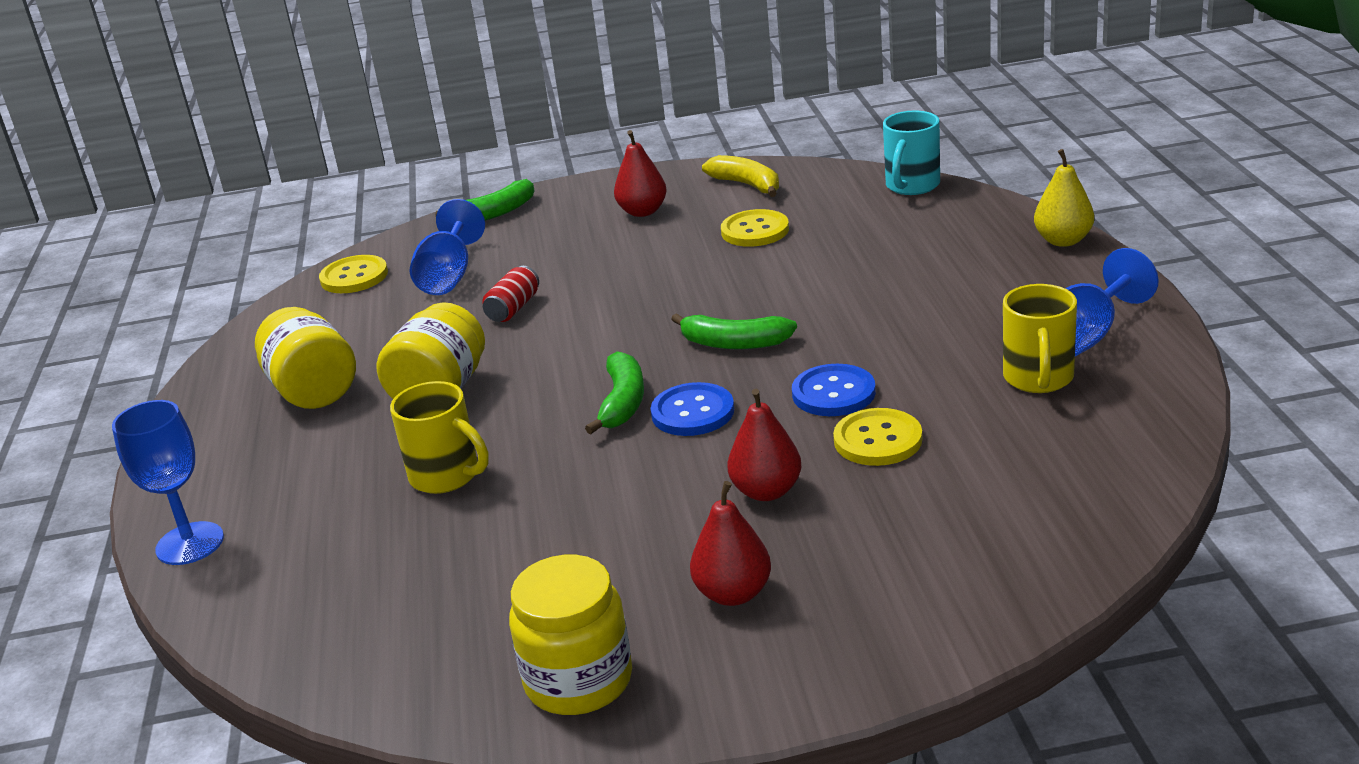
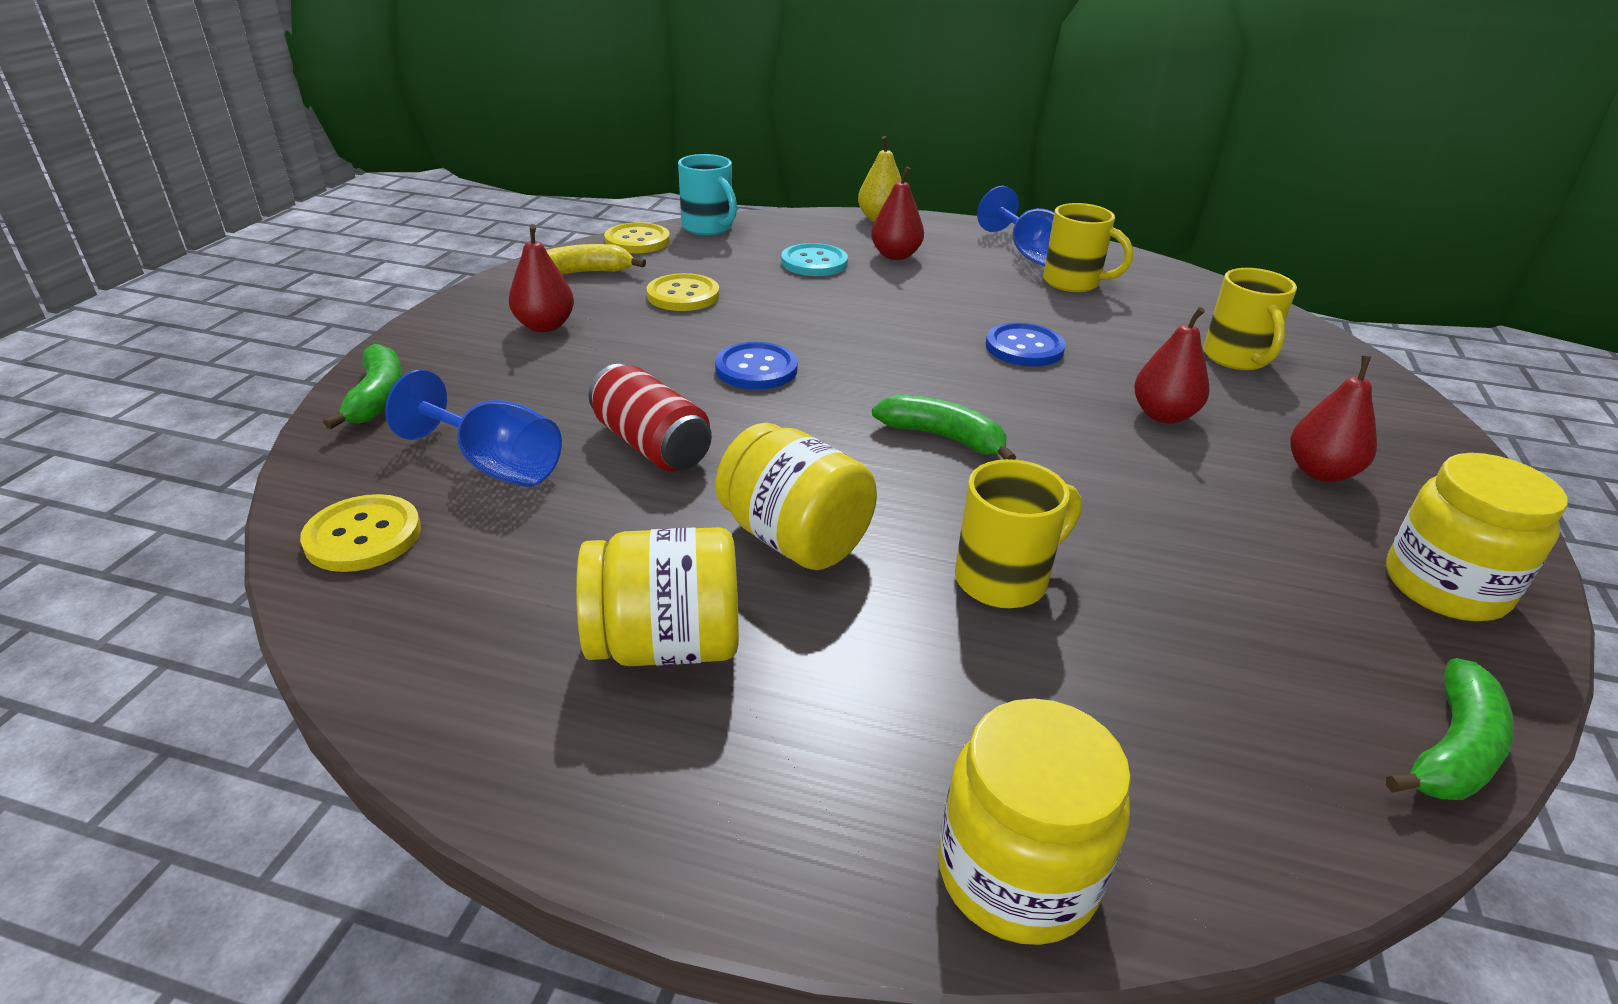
camera: 70 degrees left, 5 degrees up
blue goblet [112,400,224,565] -> yellow jar [938,699,1131,945]
red can [482,266,539,322] -> red can [588,364,712,471], size x1.52
blue button [650,382,734,436] -> blue button moved to [715,342,798,390]
green banana [671,313,797,349] -> green banana moved to [1386,658,1514,800]
yellow button [833,408,922,466] -> yellow button moved to [604,222,670,253]
none -> turquoise button [781,243,848,276]
none -> red pear [871,166,924,260]
none -> yellow mug [1203,268,1297,370]

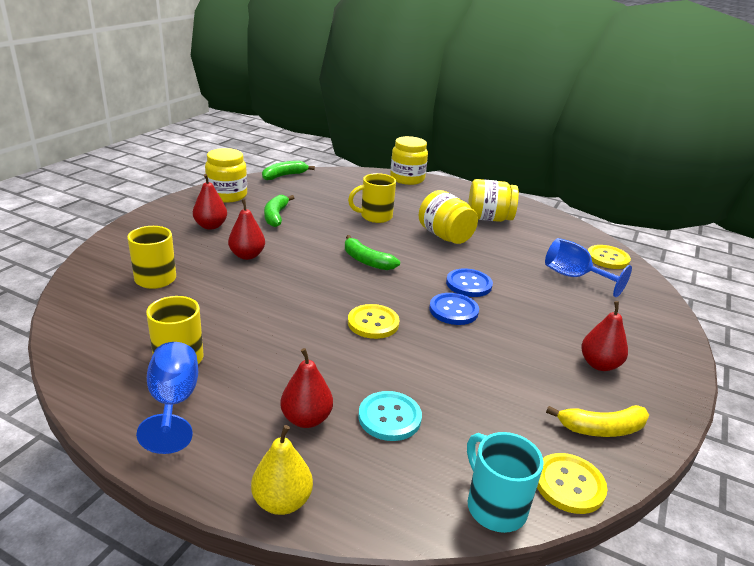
camera: 170 degrees left, 5 degrees down
green banana [323,344,403,430] -> green banana moved to [264,195,294,227]
red can [588,364,712,471] -> none
yellow button [647,273,720,311] -> yellow button moved to [348,304,399,339]
blue button [985,323,1066,367] -> blue button moved to [446,268,493,297]

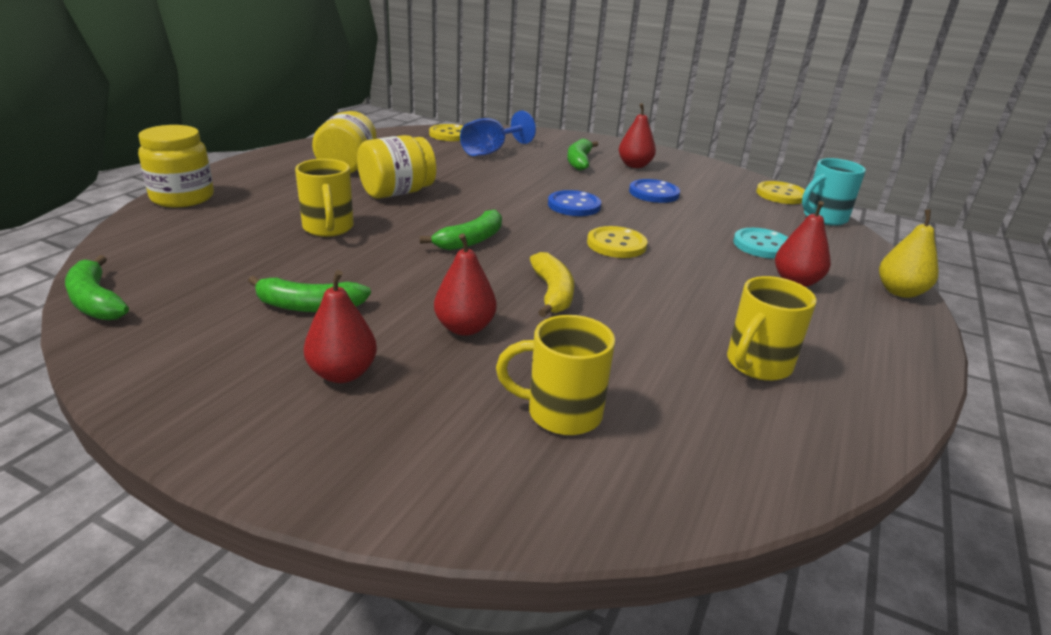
camera: 90 degrees left, 0 degrees up
blue goblet [136,342,198,454] -> none
yellow jar [205,148,247,203] -> none
blue button [446,268,493,297] -> blue button moved to [629,179,680,203]
yellow banana [546,405,649,437] -> yellow banana moved to [530,252,574,317]
none -> green banana [567,138,598,170]

